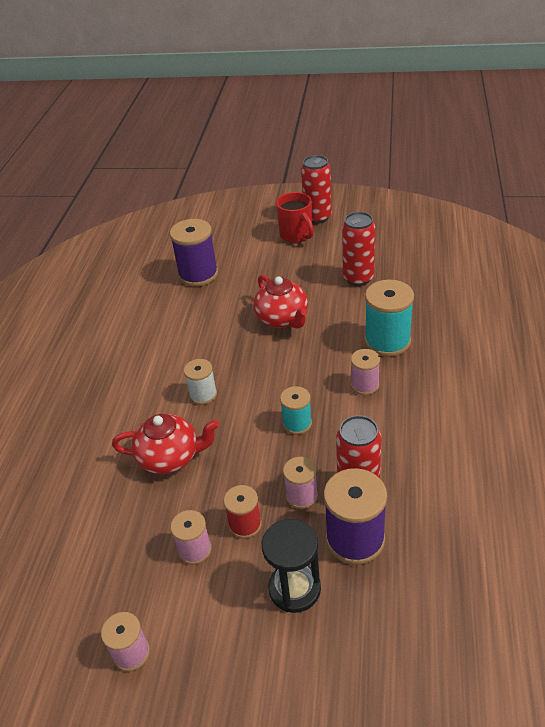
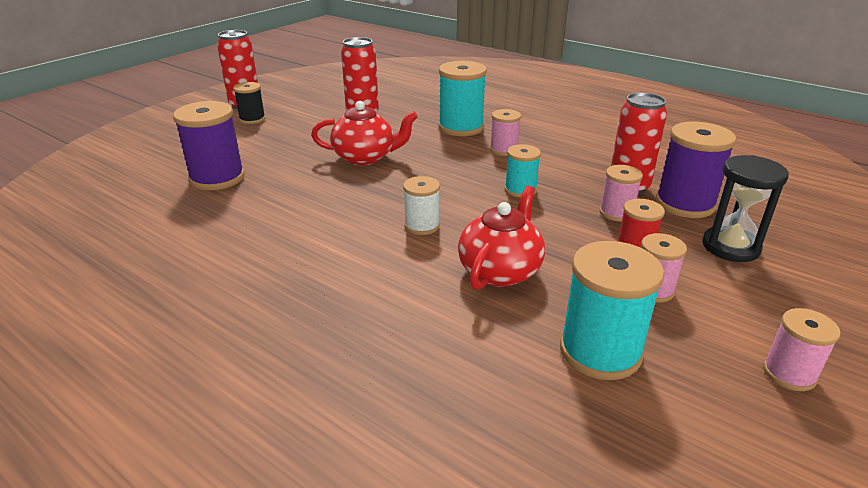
camera: 65 degrees left, 10 degrees down
red mug [276,192,314,243] -> black spool [233,82,266,124]
none -> turquoise spool [560,241,664,380]

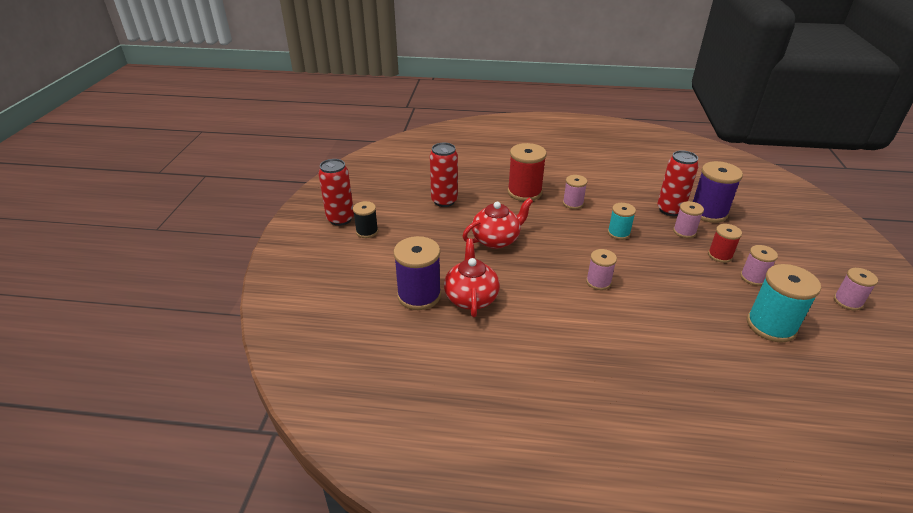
camera: 30 degrees left, 5 degrees up
white spool [403,176,440,235] -> pink spool [586,249,617,290]
turquoise spool [438,61,487,136] -> red spool [507,143,547,201]
red teapot [458,186,545,290] -> red teapot moved to [444,239,500,317]
black hourglass [702,155,789,262] -> none

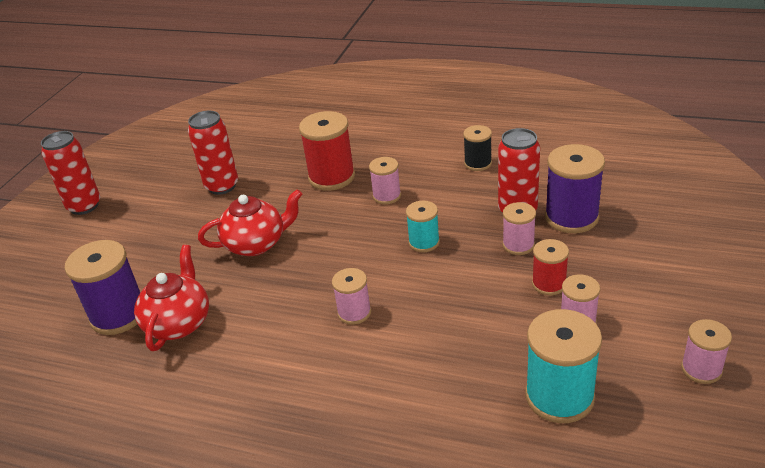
camera: 15 degrees right, 0 degrees up
black spool [353,201,378,238] -> black spool moved to [463,125,492,171]

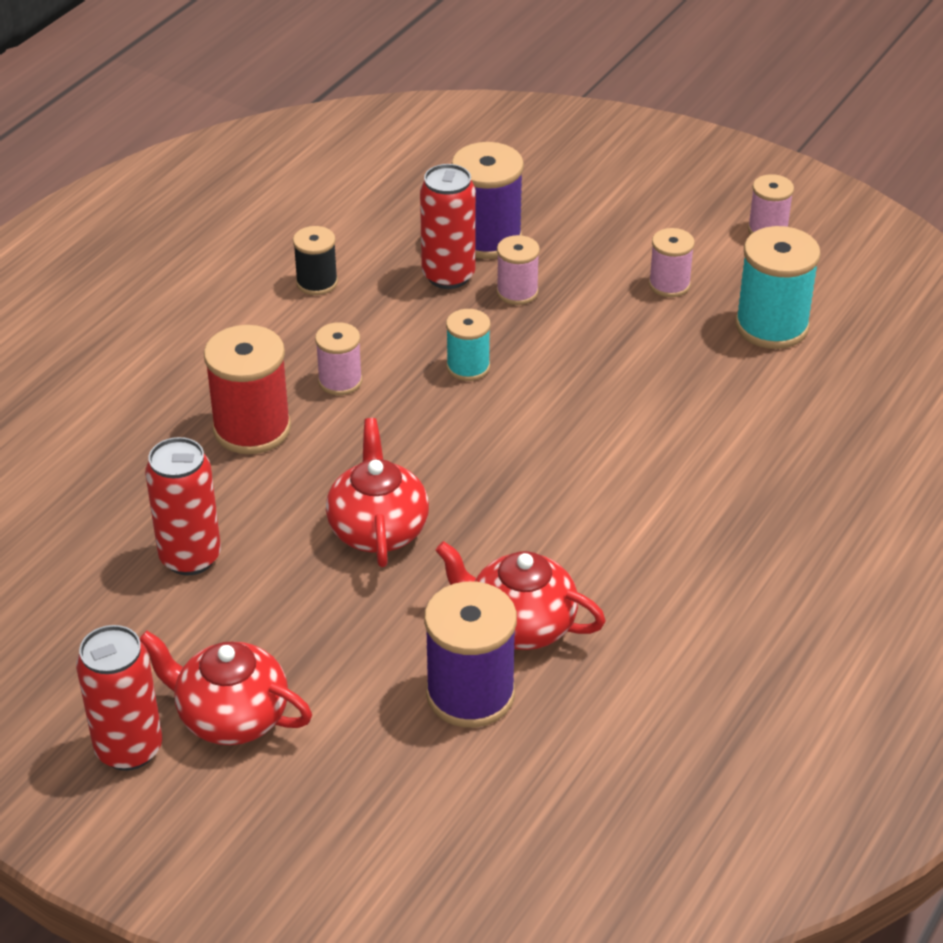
camera: 80 degrees left, 5 degrees up
pink spool [332,268,371,325] -> none
red spool [532,239,569,295] -> none
none -> red teapot [139,631,312,745]

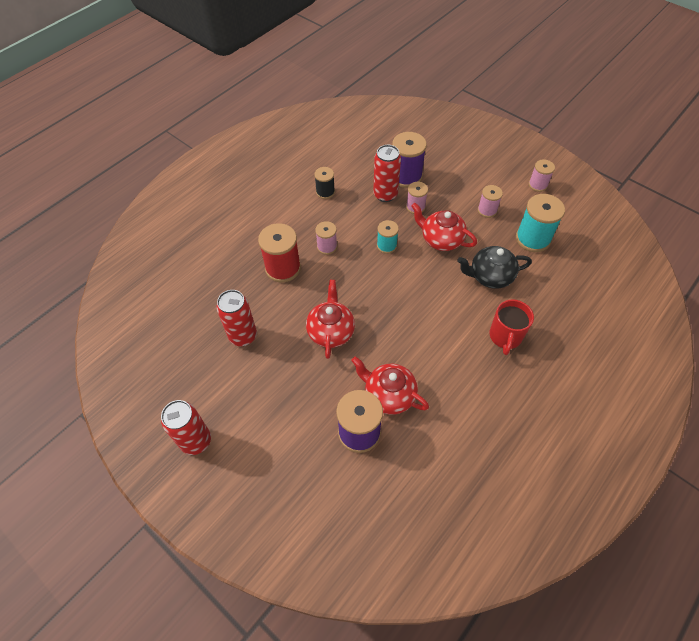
camera: 10 degrees right, 15 degrees up
red teapot [139,631,312,745] -> red teapot moved to [411,203,477,251]
none -> black teapot [457,246,532,289]
none -> red mug [490,299,534,355]

